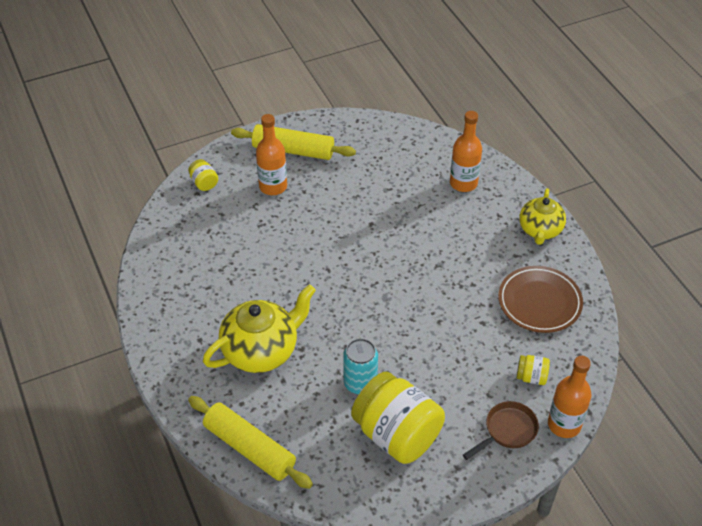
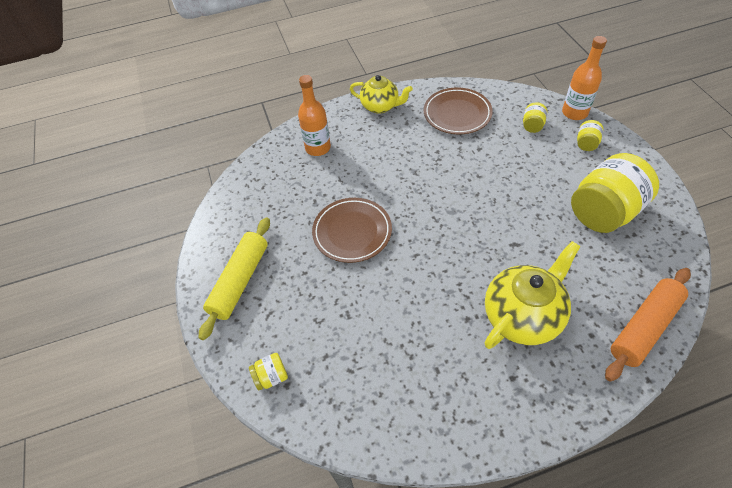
camera: 80 degrees left, 5 degrees up
yellow rolling pin [188,396,313,489] -> orange rolling pin [605,268,691,382]
yellow teapot [203,285,316,373] -> yellow teapot turned 75 degrees clockwise [485,241,581,349]
orange bottle [256,114,287,195] -> none
turquoise can [343,338,378,395] -> none
brown pan [463,401,539,460] -> yellow jar [577,120,604,151]
none -> brown plate [312,198,392,263]

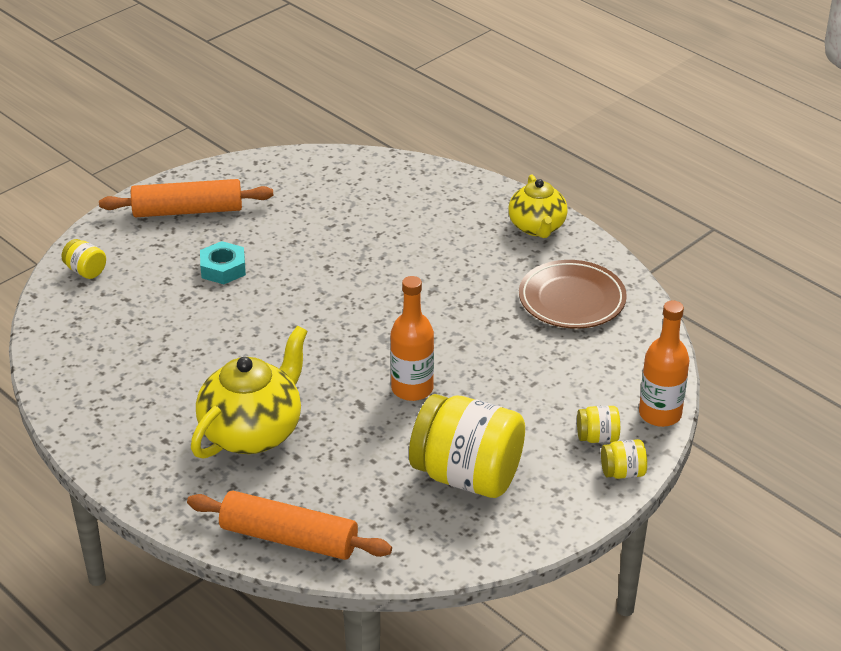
camera: 60 degrees right, 15 degrees down
yellow rolling pin [199,217,270,340] -> orange rolling pin [99,179,274,217]
orange bottle [298,75,331,156] -> orange bottle moved to [390,276,434,401]
brown plate [312,198,392,263] -> none
yellow teapot [485,241,581,349] -> yellow teapot turned 75 degrees counterclockwise [191,326,308,459]
yellow jar [523,102,547,133] -> yellow jar moved to [601,439,647,479]
none -> turquoise nut [200,241,246,284]

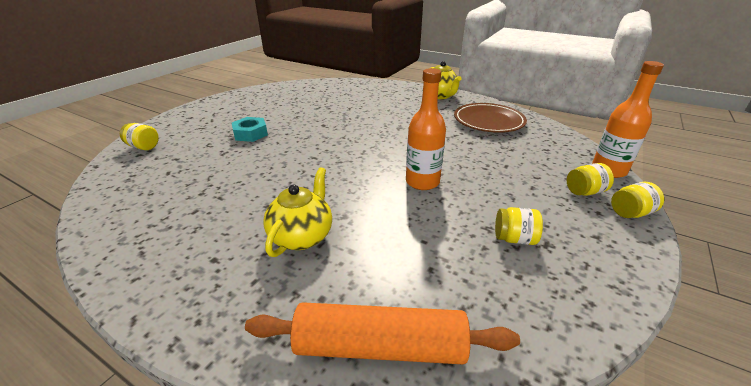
camera: 15 degrees left, 5 degrees down
orange rolling pin [99,179,274,217] -> none
yellow teapot [191,326,308,459] -> yellow teapot [263,167,332,257], size x0.66
yellow jar [409,394,525,498] -> yellow jar [495,207,543,245], size x0.42

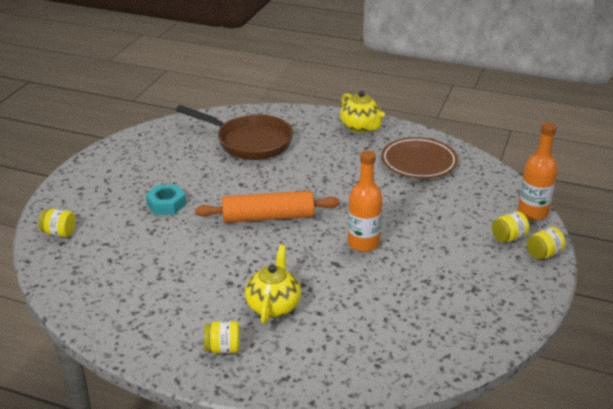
camera: 10 degrees left, 0 degrees up
orange rolling pin [245,302,520,364] -> orange rolling pin moved to [195,191,340,223]
yellow jar [495,207,543,245] -> yellow jar moved to [204,321,240,354]
none -> brown pan [176,105,293,160]

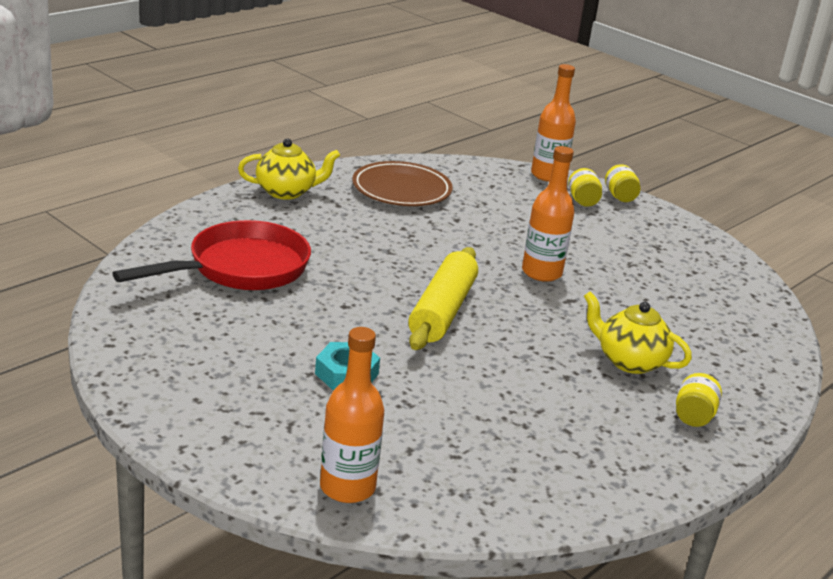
camera: 70 degrees left, 5 degrees down
yellow jar [38,209,76,237] -> orange bottle [320,327,384,503]
brown pan [176,105,293,160] -> red pan [112,220,311,290]
orange rolling pin [195,191,340,223] -> yellow rolling pin [408,247,478,350]

